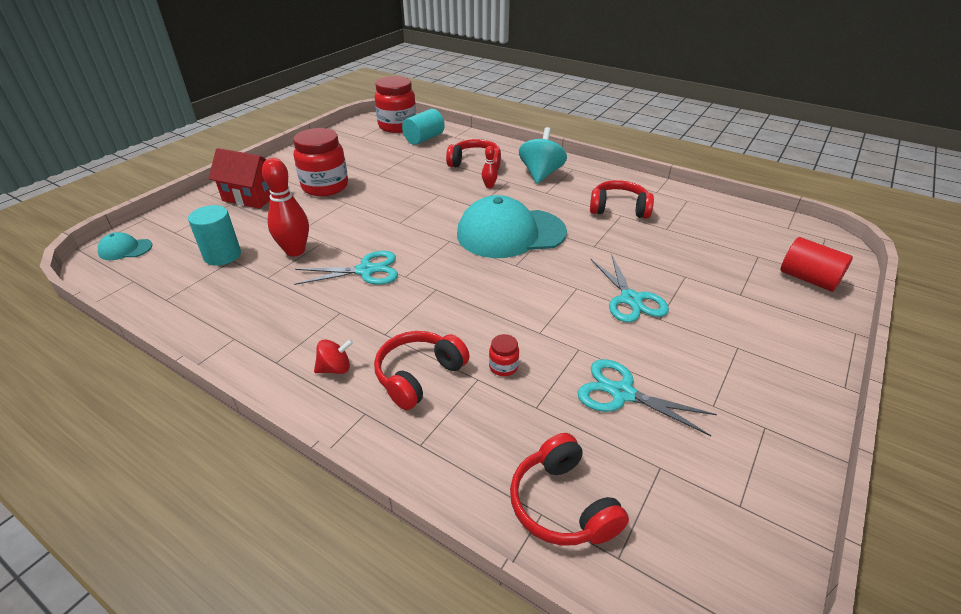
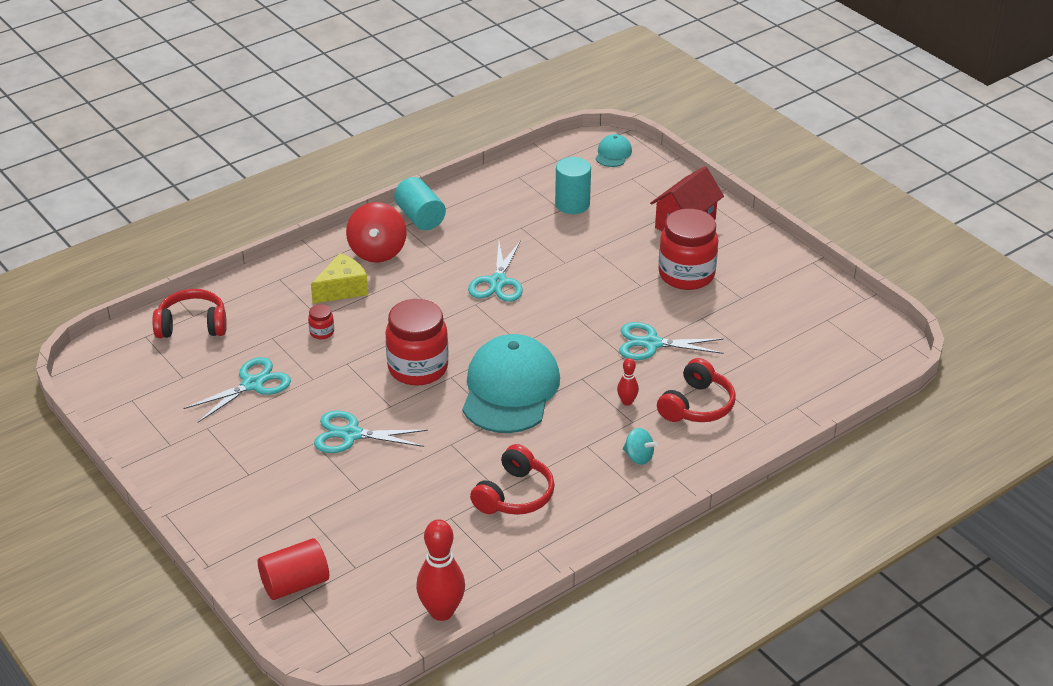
camera: 110 degrees right, 0 degrees up
red bowling pin [262,158,309,257] -> red bowling pin moved to [416,519,465,621]
red spinning top [314,339,353,374] -> red spinning top [346,202,407,263], size x1.86
red headphones [374,331,470,410] -> yellow cheese [311,253,368,304]
red jar [375,76,416,133] -> red jar moved to [385,299,449,386]
turquoise cylinder [402,109,445,145] -> turquoise cylinder moved to [394,177,446,230]
turquoise spinning top [519,127,567,184] -> turquoise spinning top [623,428,658,465], size x0.54
none -> turquoise scissors [619,322,724,360]

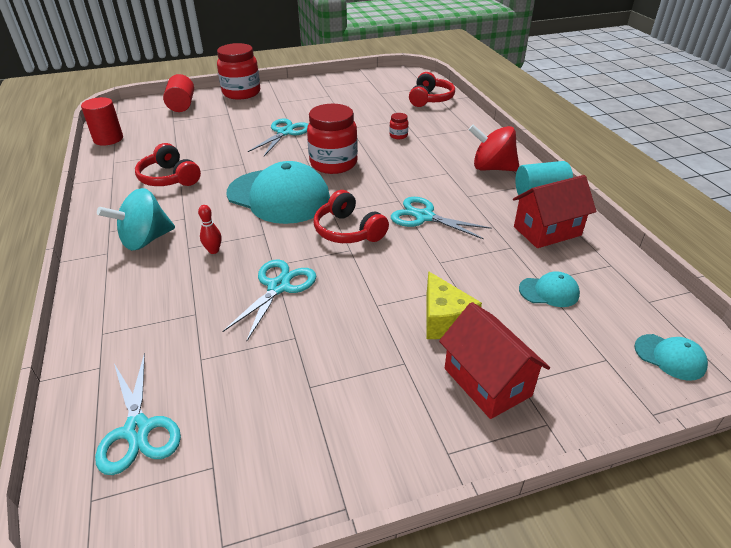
camera: 110 degrees right, 0 degrees up
turquoise scissors [183,357,291,423] -> turquoise scissors moved to [95,353,181,475]
yellow cheese [311,253,368,304] -> yellow cheese moved to [427,271,482,339]
red bowling pin [416,519,465,621] -> red cylinder [81,97,123,146]
turquoise cylinder [555,157,591,214] -> turquoise cap [519,271,580,307]
turquoise spinning top [623,428,658,465] -> turquoise spinning top [97,188,175,251], size x1.86
red headphones [657,358,736,422] -> red headphones moved to [314,190,389,243]
red jar [658,209,718,290] -> red jar moved to [217,43,260,100]
none -> red house [513,175,596,248]

